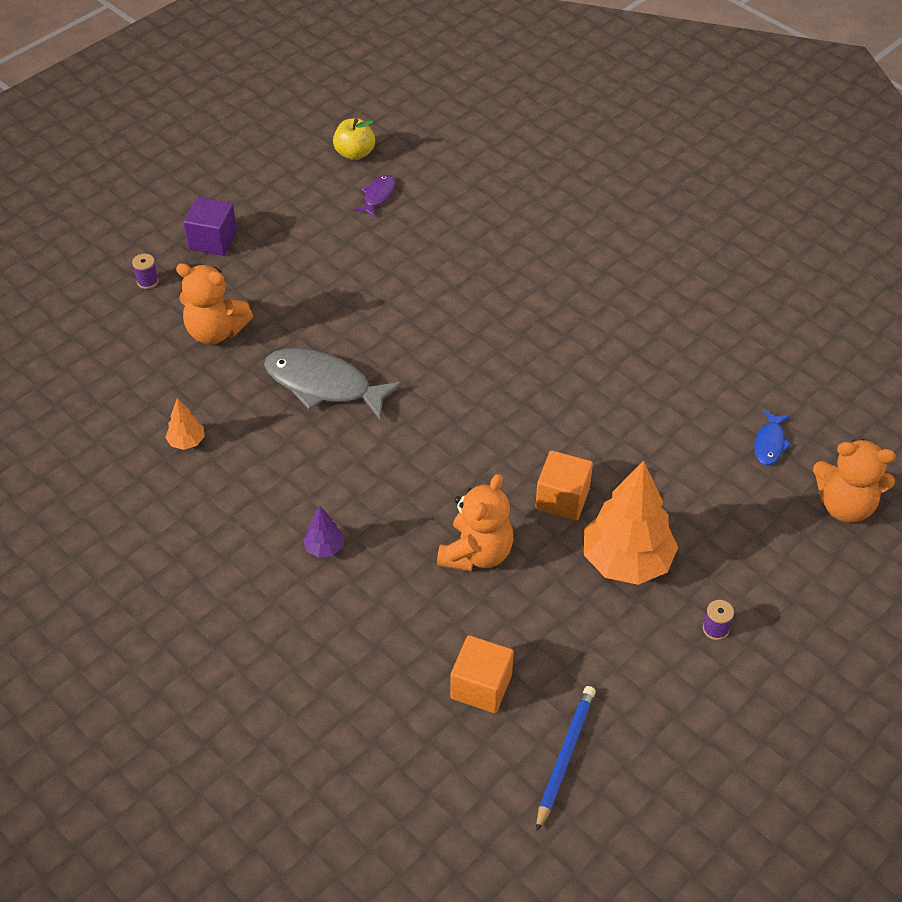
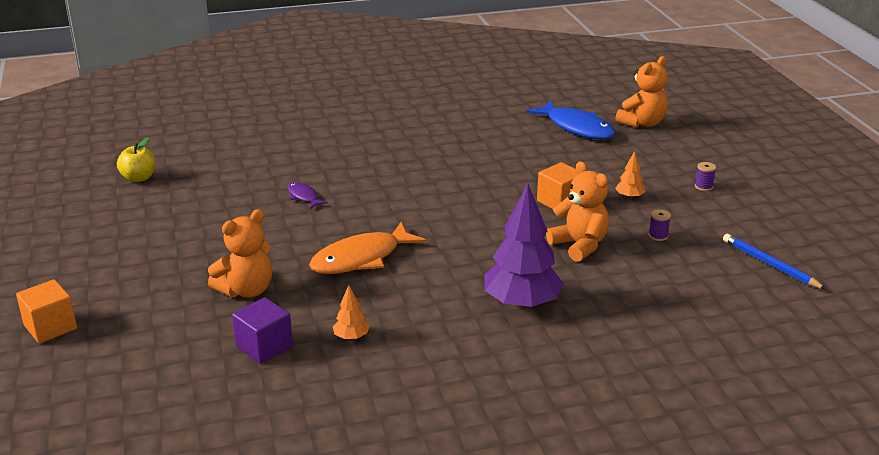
camera: 60 degrees left, 20 degrees down
purple spool [132,254,159,289] -> purple spool moved to [648,209,671,241]
purple cube [184,197,237,256] -> purple cube moved to [232,297,293,364]
grey fish [264,348,402,420] -> orange fish [309,222,426,274]
purple tree [303,506,344,558] -> purple tree [484,184,564,310], size x2.26
purple fish [355,175,396,217] -> purple fish moved to [288,182,328,209]
orange cube [451,635,514,713] -> orange cube moved to [16,279,77,343]
orange tree [584,460,678,585] -> orange tree [615,151,646,199], size x0.44
blue fish [754,410,792,465] -> blue fish [526,100,615,139], size x2.04

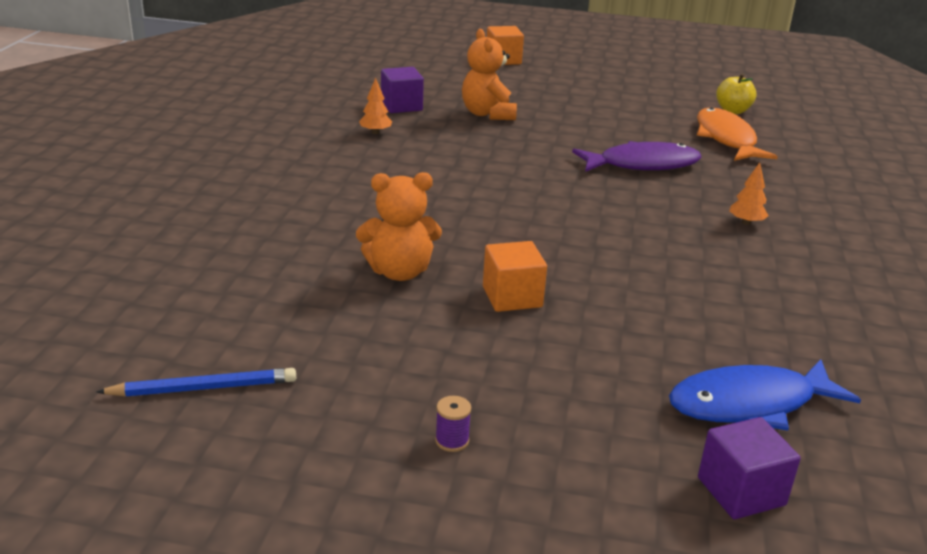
camera: 115 degrees right, 0 degrees up
purple fish [288,182,328,209] -> purple fish [572,141,702,172], size x2.04
orange fish [309,222,426,274] -> orange fish moved to [697,107,778,161]
purple tree [484,184,564,310] -> none
orange teddy bear [615,56,668,128] -> purple cube [698,417,801,519]
orange tree [615,151,646,199] -> orange tree moved to [729,162,769,225]
purple spool [648,209,671,241] -> none

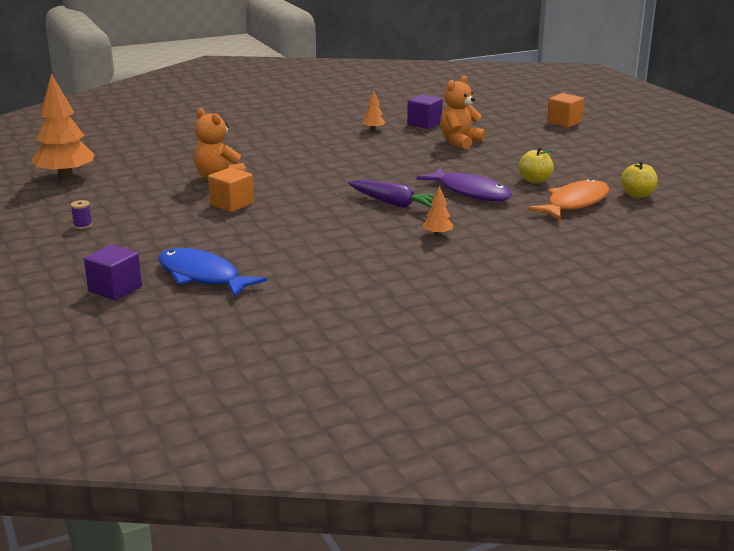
camera: 55 degrees right, 5 degrees down
blue pencil [96,368,296,396] -> orange tree [31,74,94,180]
none -> purple carrot [348,180,448,208]
none -> yellow apple [519,147,554,183]

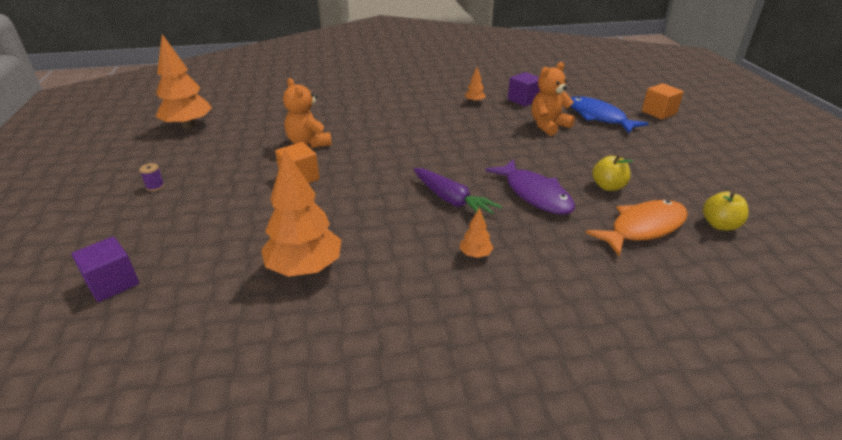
camera: 15 degrees right, 10 degrees up
blue fish [158,248,267,298] -> blue fish moved to [571,96,649,133]
none -> orange tree [261,149,342,277]

